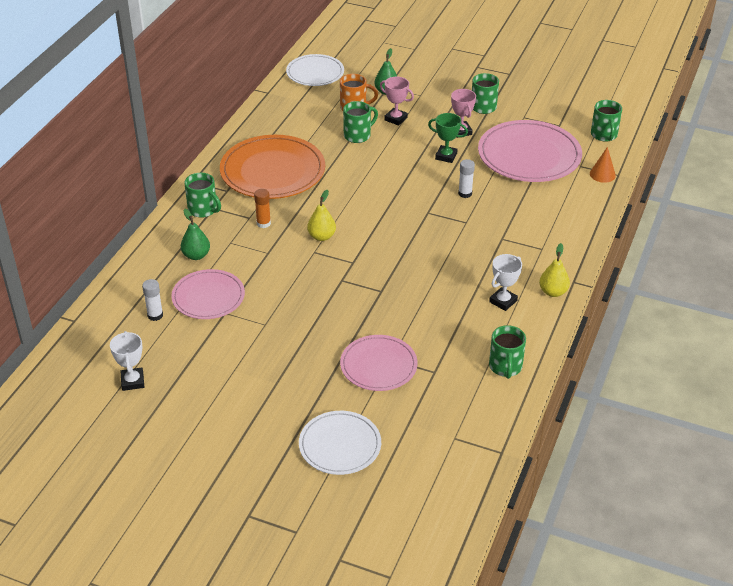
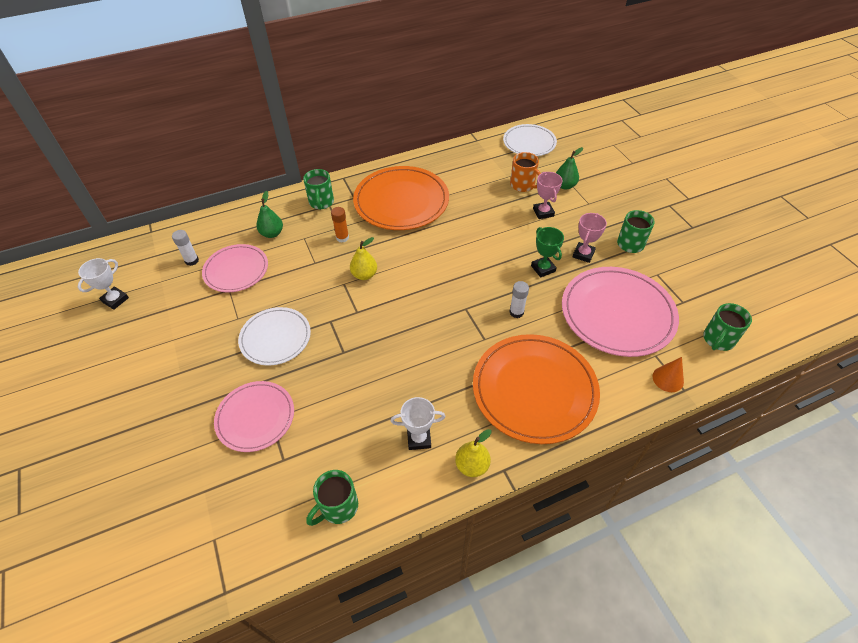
camera: 45 degrees right, 10 degrees up
white plate [299,411,381,475] -> white plate moved to [238,307,311,366]
green mug [343,101,378,143] -> none
none -> orange plate [473,334,600,444]

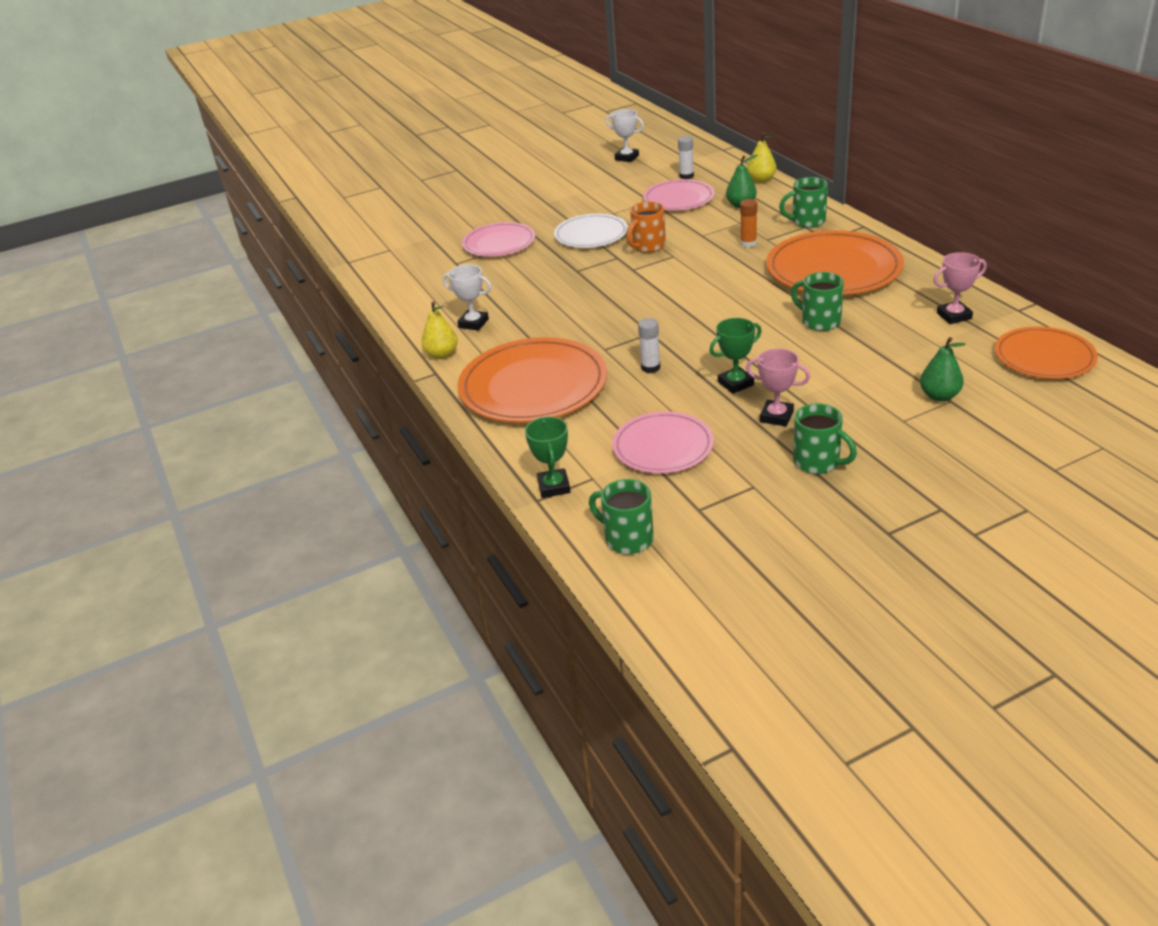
camera: 90 degrees right, 15 degrees down
green mug [306,470,358,526] -> green mug moved to [791,272,844,331]
yellow pear [350,237,377,280] -> yellow pear moved to [747,133,777,183]
white trophy [390,397,445,450] -> white trophy turned 60 degrees counterclockwise [442,264,492,331]
white plate [503,124,557,156] -> orange plate [995,326,1098,379]
orange mug [510,152,541,192] -> orange mug moved to [627,201,666,253]
pink trophy [533,172,563,219] -> pink trophy moved to [933,252,987,324]
pink plate [562,267,679,357] -> pink plate [612,411,714,473], size x0.61
orange cone [653,357,684,392] -> green trophy [525,417,570,498]

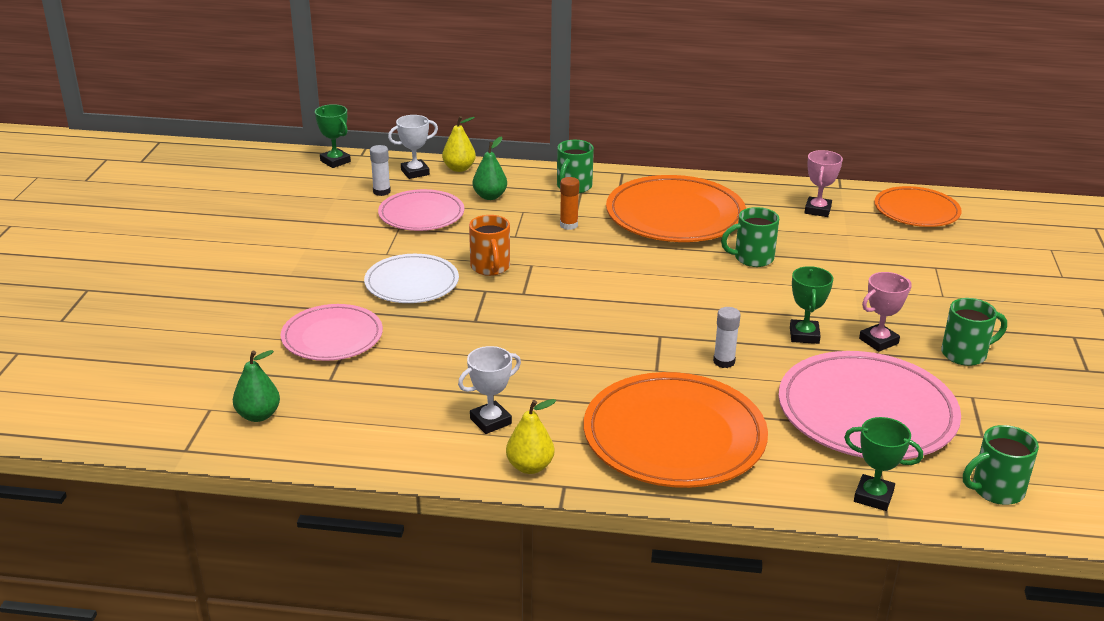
camera: 60 degrees left, 5 degrees down
white trophy [606,109,644,162] -> white trophy moved to [388,115,438,179]
pink plate [612,411,714,473] -> pink plate [778,351,961,459], size x1.63
green pear [920,337,966,402] -> green pear moved to [233,350,280,422]
none -> green trophy [315,104,351,168]

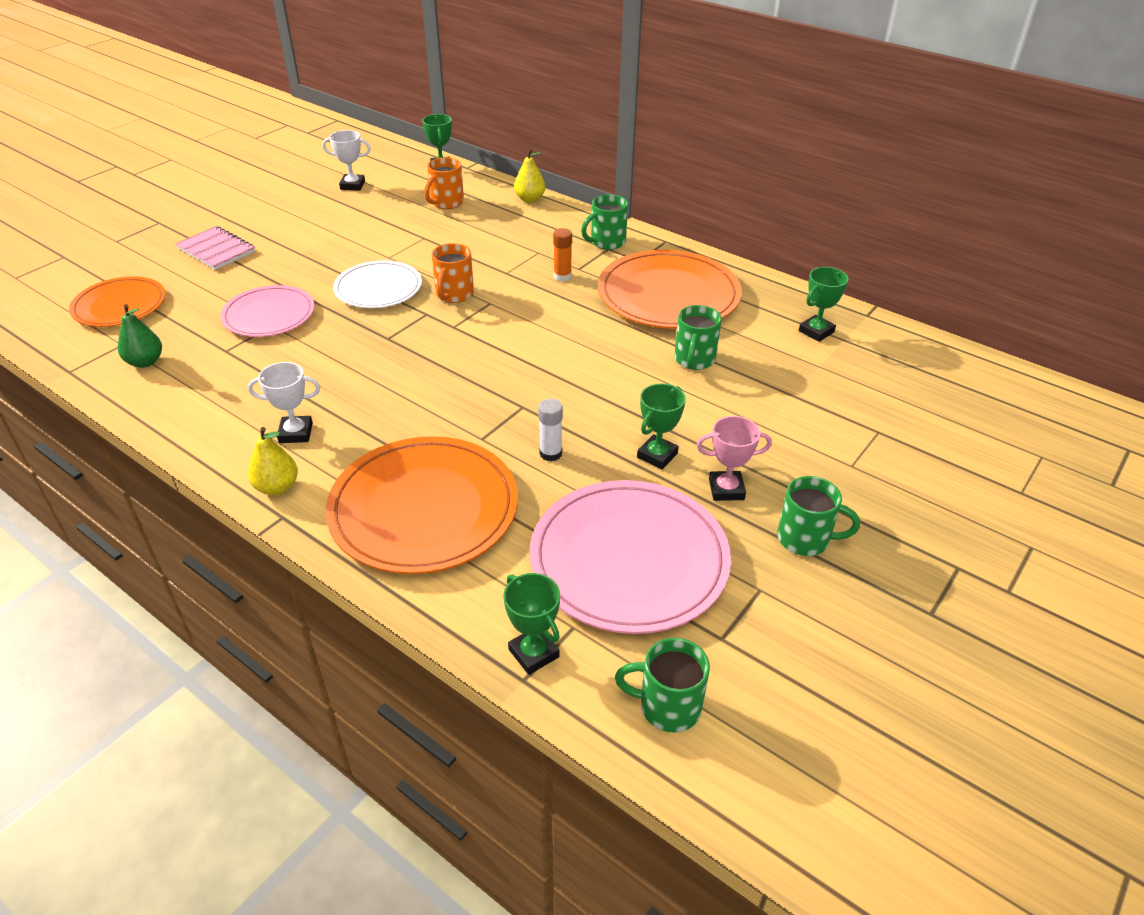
camera: 30 degrees right, 10 degrees up
white glue stick [370,145,391,196] -> orange mug [424,157,464,209]
pink plate [378,189,464,231] -> none
white trophy [388,115,438,179] -> white trophy moved to [323,130,371,191]
green pear [473,136,507,200] -> none
green mug [721,207,779,267] -> green mug turned 90 degrees counterclockwise [674,305,722,370]
pink trophy [805,150,843,217] -> green trophy [799,267,848,342]
orange plate [874,186,962,227] -> orange plate moved to [69,276,166,327]
none -> pink notebook [176,226,255,270]

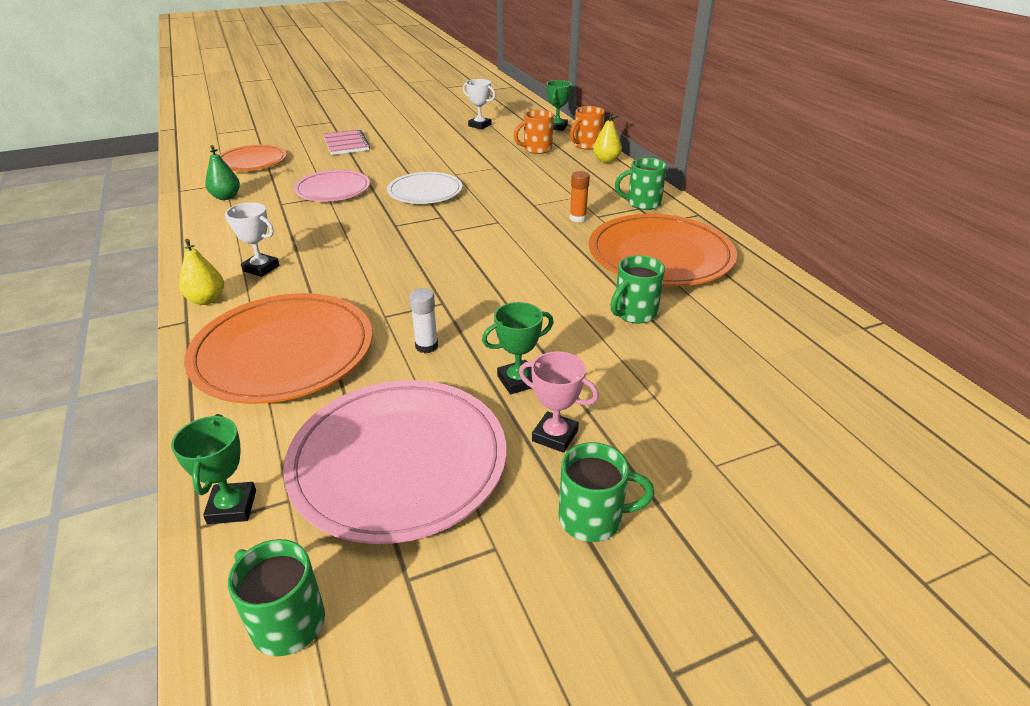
camera: 30 degrees right, 5 degrees down
orange mug [432,243,474,303] -> orange mug moved to [570,106,605,150]
green mug [777,476,860,556] -> green mug turned 45 degrees counterclockwise [558,442,654,542]
green trophy [799,267,848,342] -> none

